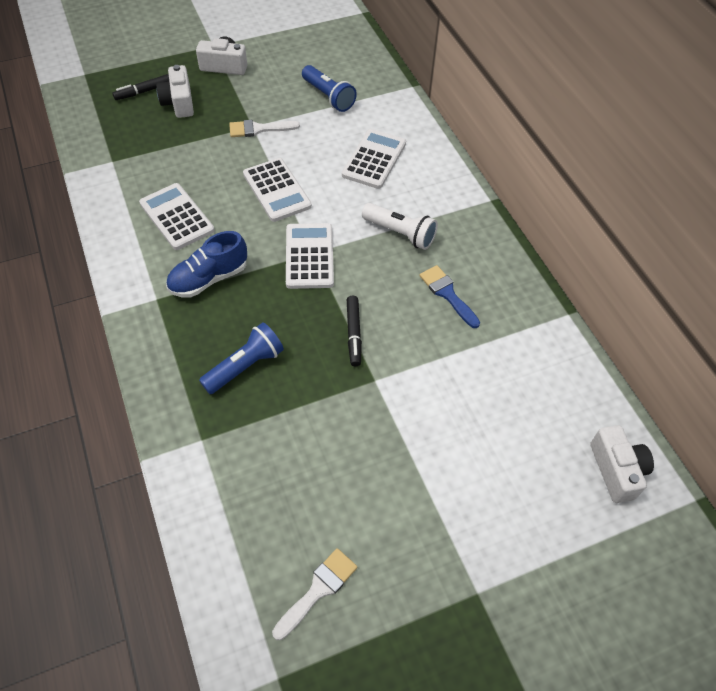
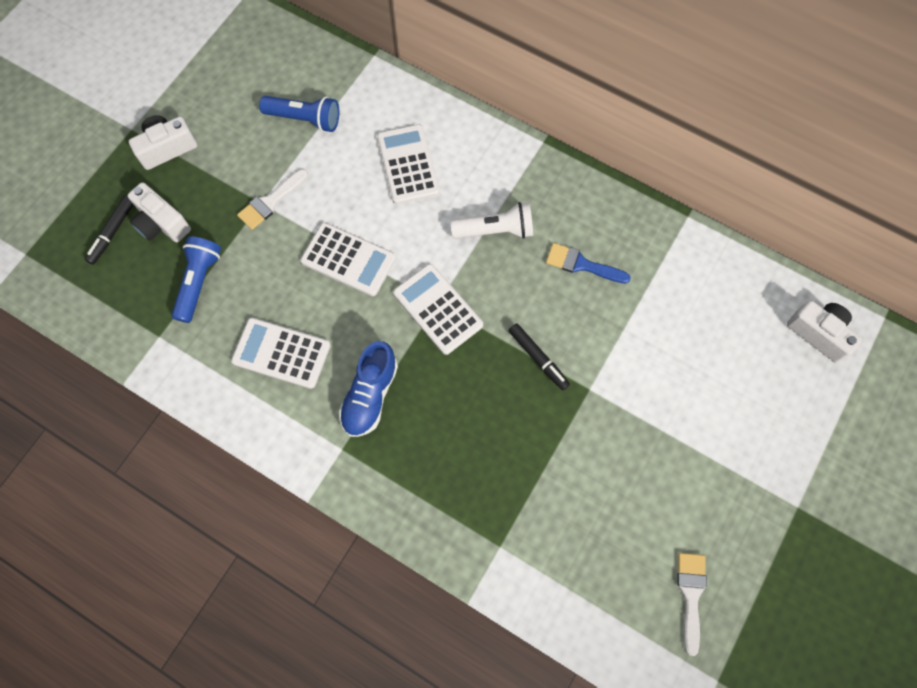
camera: 35 degrees left, 15 degrees up
blue flashlight [199,322,284,394] -> blue flashlight moved to [172,236,221,323]

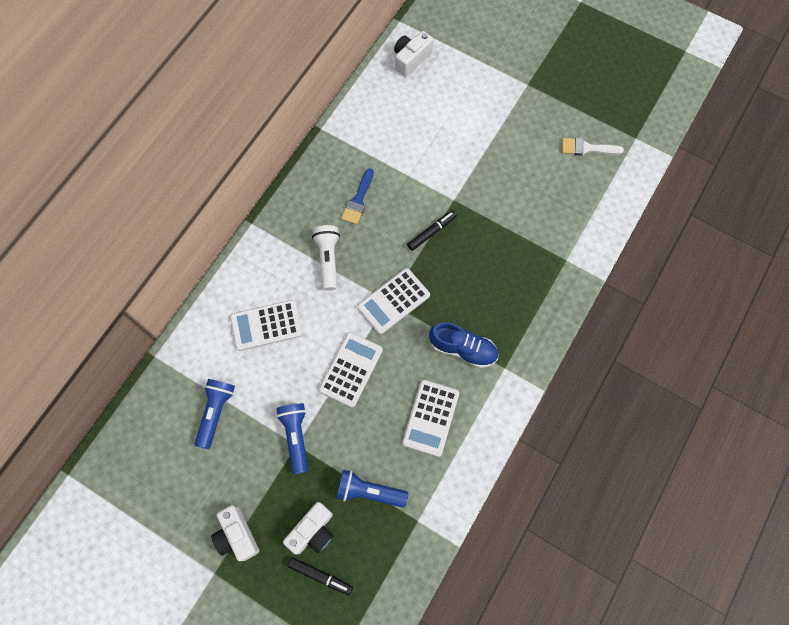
camera: 90 degrees left, 0 degrees up
white brush [237,169,308,230] -> blue flashlight [276,403,308,475]

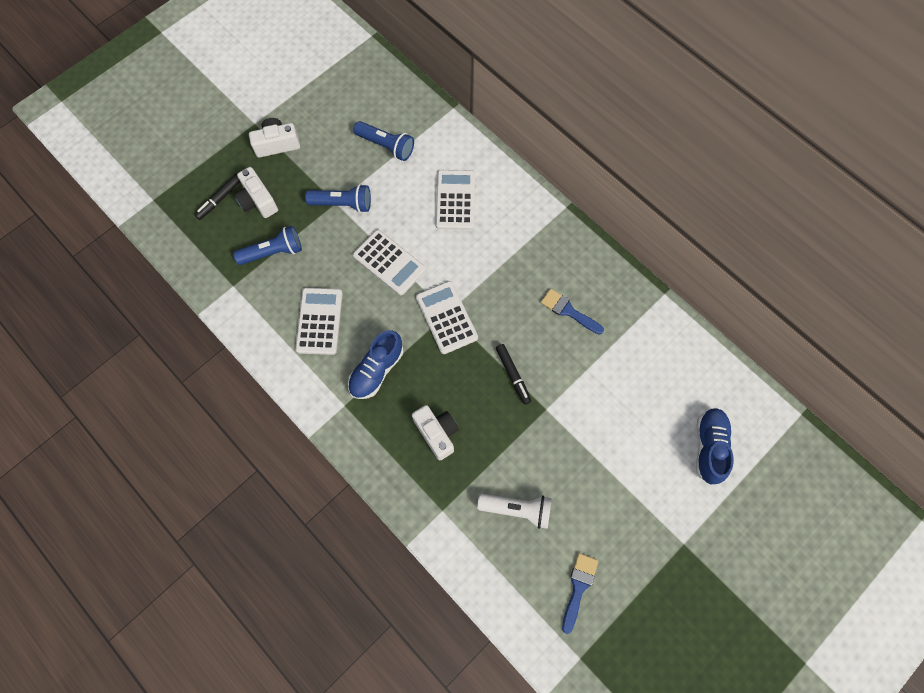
camera: 105 degrees right, 0 degrees up
white flashlight [312,225,340,291] -> white flashlight moved to [477,494,552,529]
blue flashlight [336,470,408,507] -> blue flashlight turned 45 degrees clockwise [233,226,302,265]
white camera [394,31,433,77] -> white camera moved to [412,405,459,460]
white calculator [402,380,459,457] -> white calculator turned 60 degrees clockwise [295,288,343,355]
white brush [562,138,624,156] -> blue brush [562,553,598,634]
none -> blue shoe [696,408,734,484]

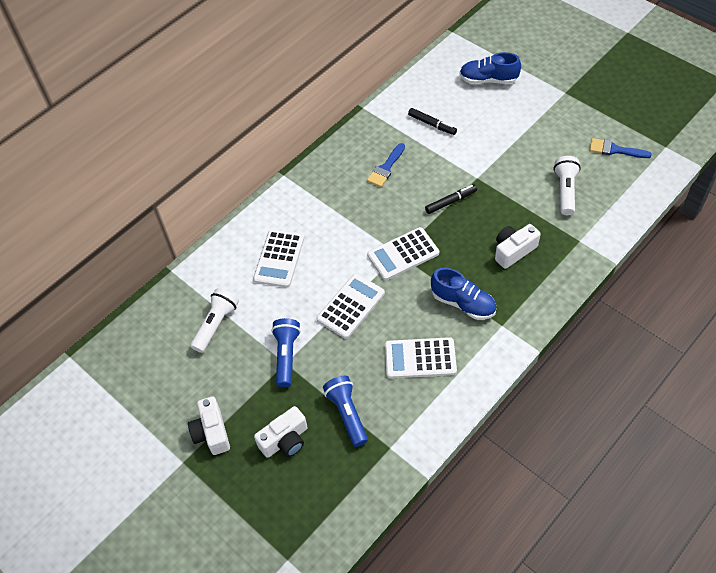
camera: 90 degrees left, 15 degrees down
black marker [194,173,240,220] -> black marker moved to [408,108,457,135]
blue flashlight [354,121,414,161] -> white flashlight [191,288,239,353]
white calculator [436,170,475,230] -> white calculator turned 75 degrees counterclockwise [253,229,304,288]

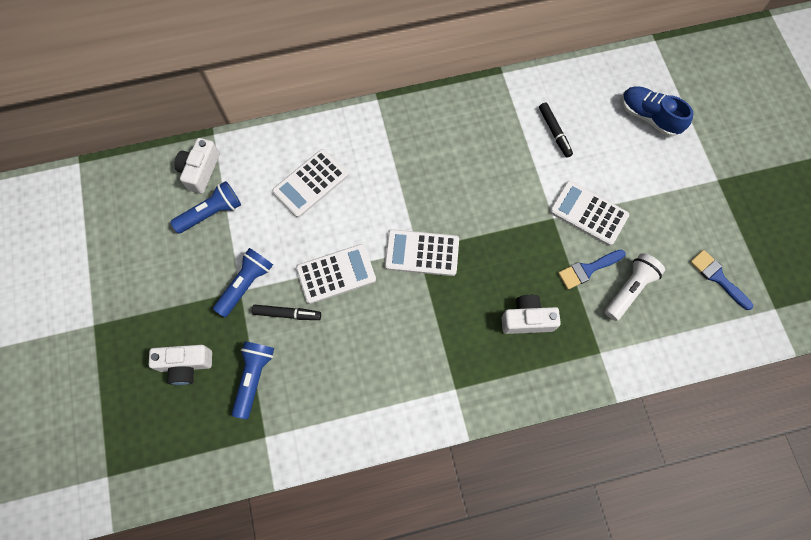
camera: 30 degrees right, 15 degrees up
white camera [188,396,230,455] -> white camera moved to [174,138,220,194]
white flashlight [191,288,239,353] -> blue flashlight [170,181,241,233]
blue brush [367,143,405,187] -> blue brush moved to [558,250,626,289]
white calculator [385,337,457,378] -> white calculator moved to [550,181,629,246]
black marker [425,184,477,214] -> black marker moved to [252,305,321,320]
blue shoe [431,268,497,320] -> none

